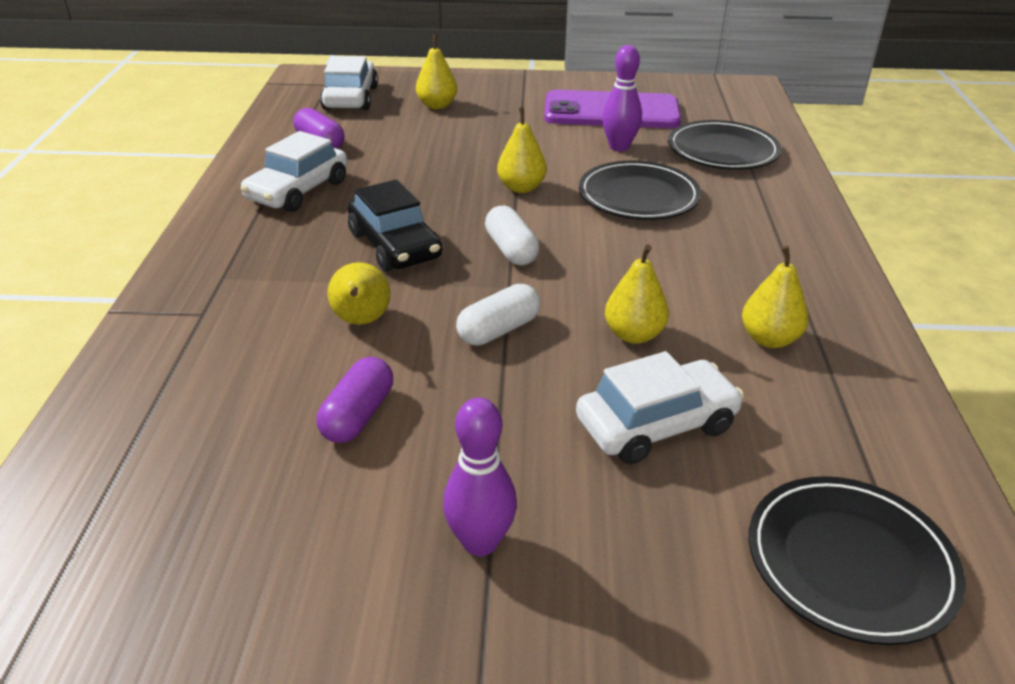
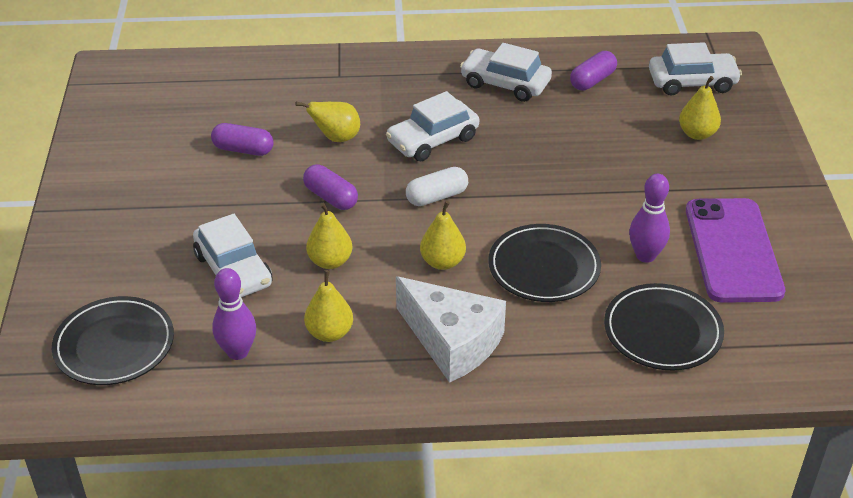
camera: 85 degrees right, 5 degrees up
black car [348,179,442,272] -> white car [386,91,479,161]
purple bowling pin [443,398,517,556] -> purple bowling pin moved to [212,268,256,360]
white capsule [456,284,541,346] -> purple capsule [303,164,358,210]
yellow pear [497,107,546,193] -> yellow pear moved to [420,201,466,270]
none -> white cheese [396,276,506,383]

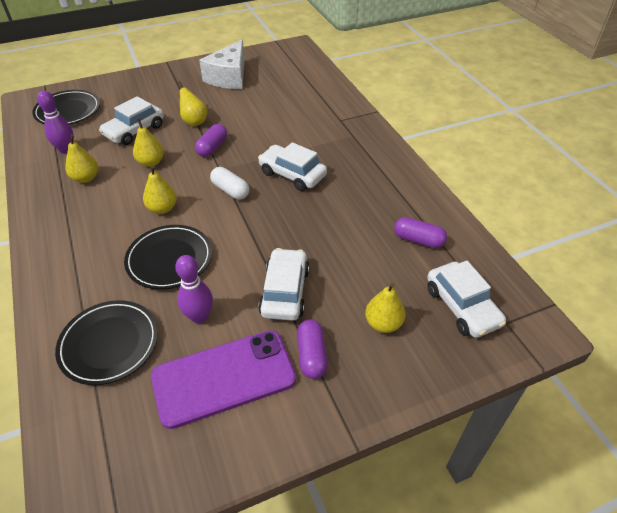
camera: 70 degrees right, 5 degrees up
purple capsule [211,123,274,156] -> purple capsule moved to [297,319,328,379]
yellow pear [295,102,360,142] -> yellow pear moved to [178,81,207,126]
white cheese [396,276,506,383] -> white cheese moved to [199,40,245,89]
white car [460,43,552,102] -> white car moved to [258,248,310,321]

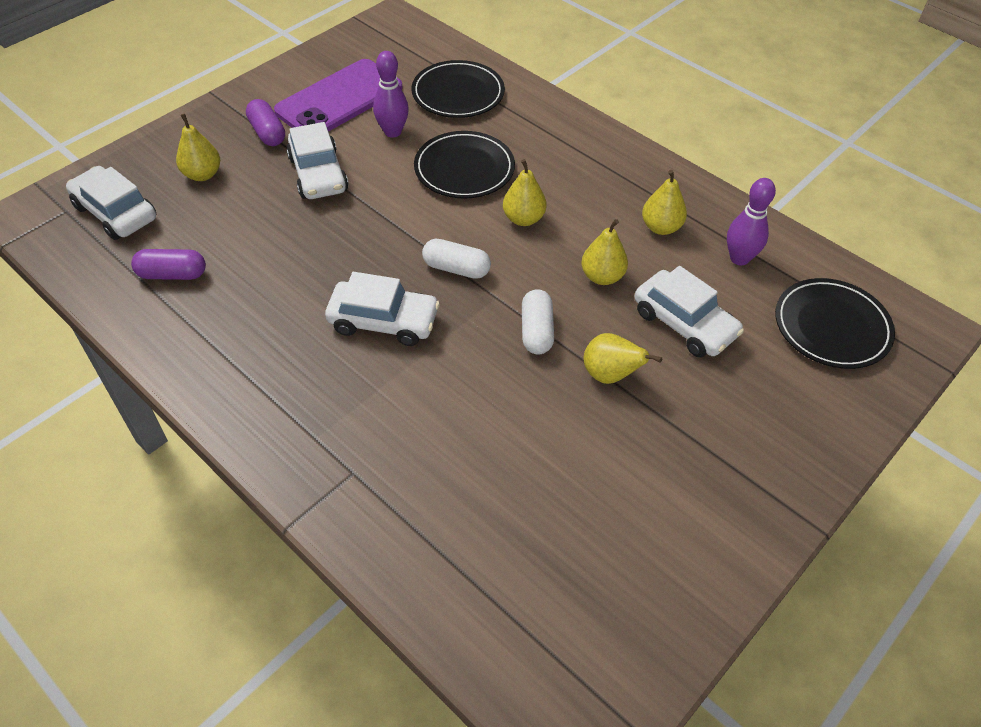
camera: 155 degrees right, 5 degrees up
white car [99,96,164,145] -> white car turned 120 degrees clockwise [635,266,744,358]
purple capsule [195,124,227,157] -> white capsule [522,289,554,354]
white cheese [199,40,245,89] -> none

